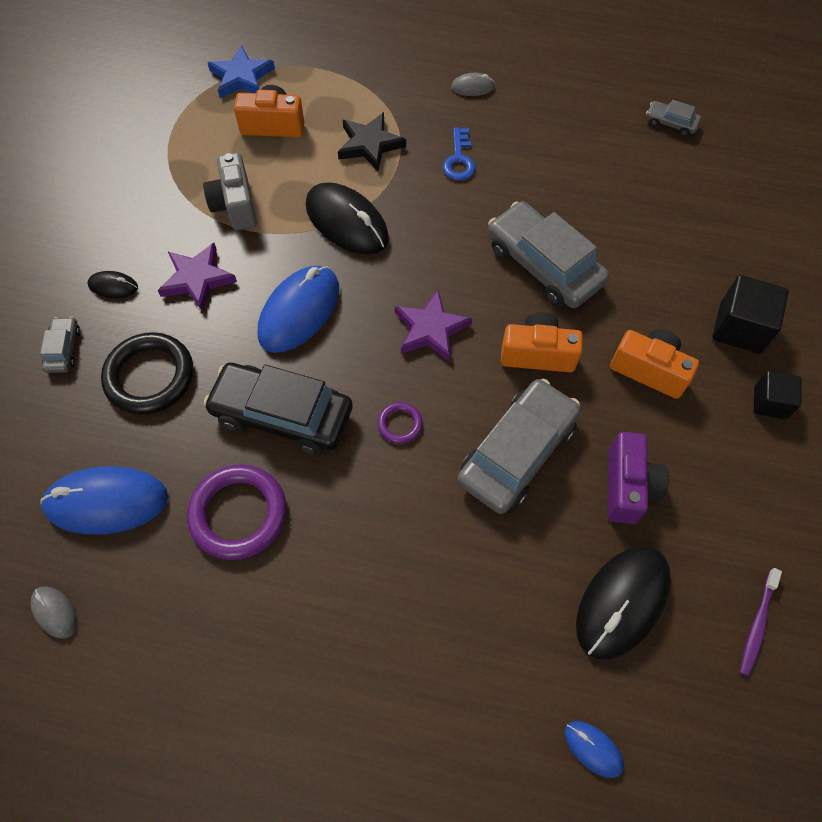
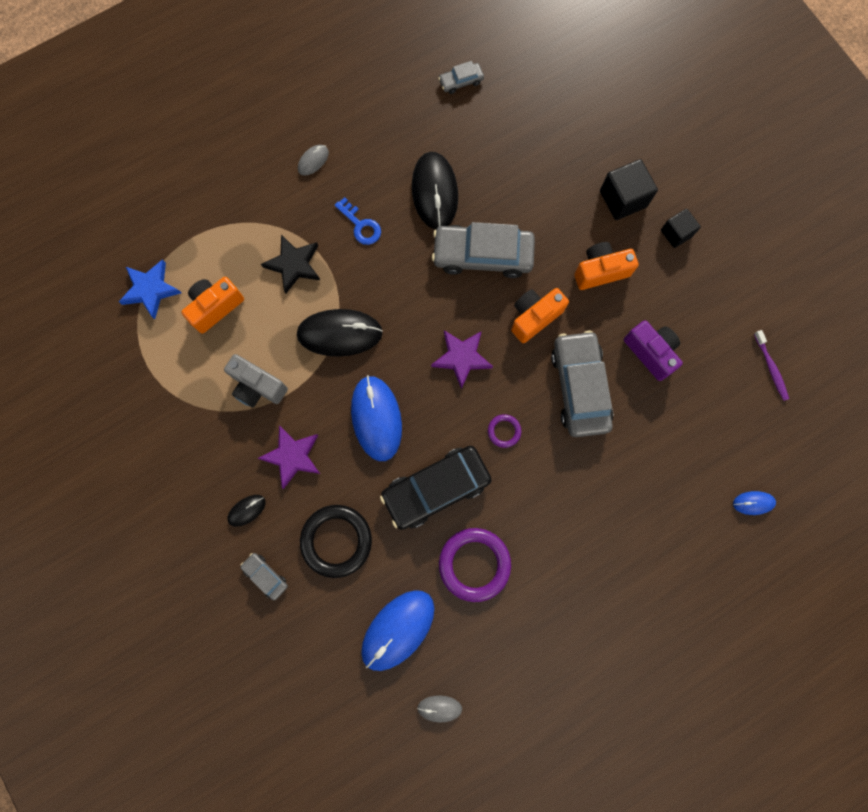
camera: 45 degrees left, 15 degrees up
black mouse [576,546,671,660] -> black mouse moved to [412,152,458,229]

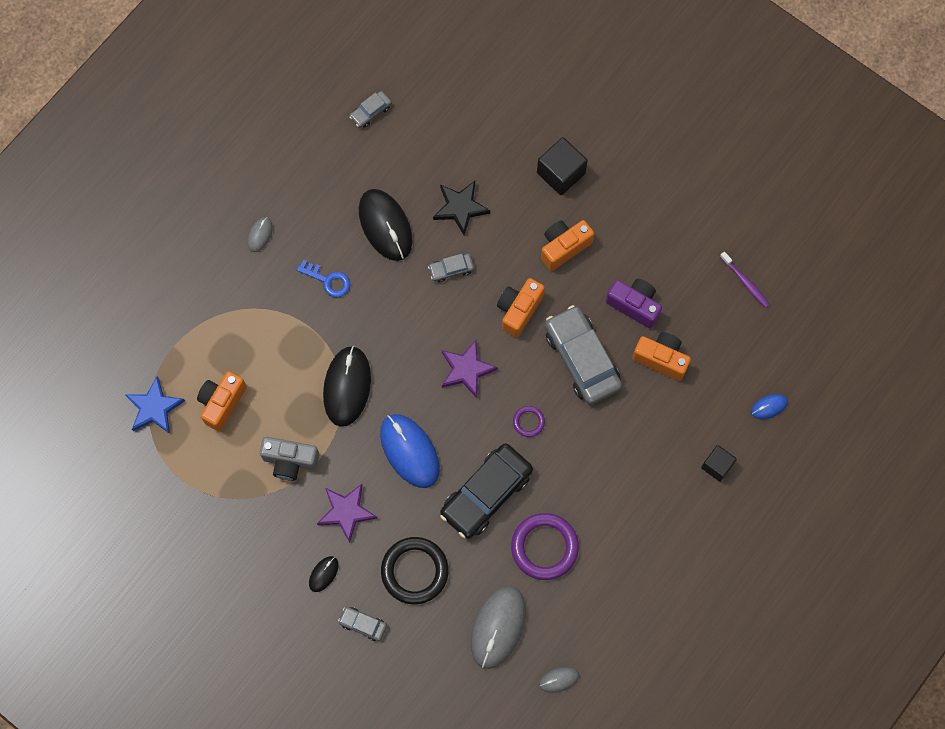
camera: 20 degrees left, 5 degrees down
black star [261,235,320,294] -> black star moved to [433,181,490,235]
black mouse [297,309,383,357] -> black mouse turned 60 degrees counterclockwise [323,345,371,427]
blue mouse [361,590,434,671] -> grey mouse [471,586,526,669]
grey car [432,222,535,278] -> grey car [428,254,474,282], size x0.46
black cube [661,209,701,248] -> black cube moved to [701,445,737,482]
none -> orange camera [632,332,691,381]

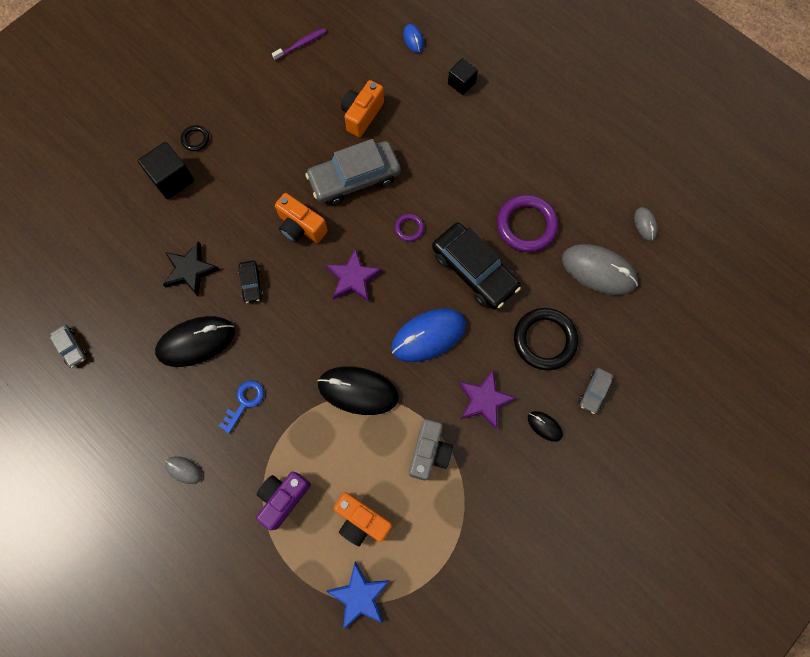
camera: 85 degrees left, 0 degrees up
grey car [428,254,474,282] -> black car [238,260,263,303]
orange camera [541,220,594,271] -> none
purple camera [606,279,662,329] -> purple camera moved to [256,471,311,530]
none -> black ring [181,125,209,151]

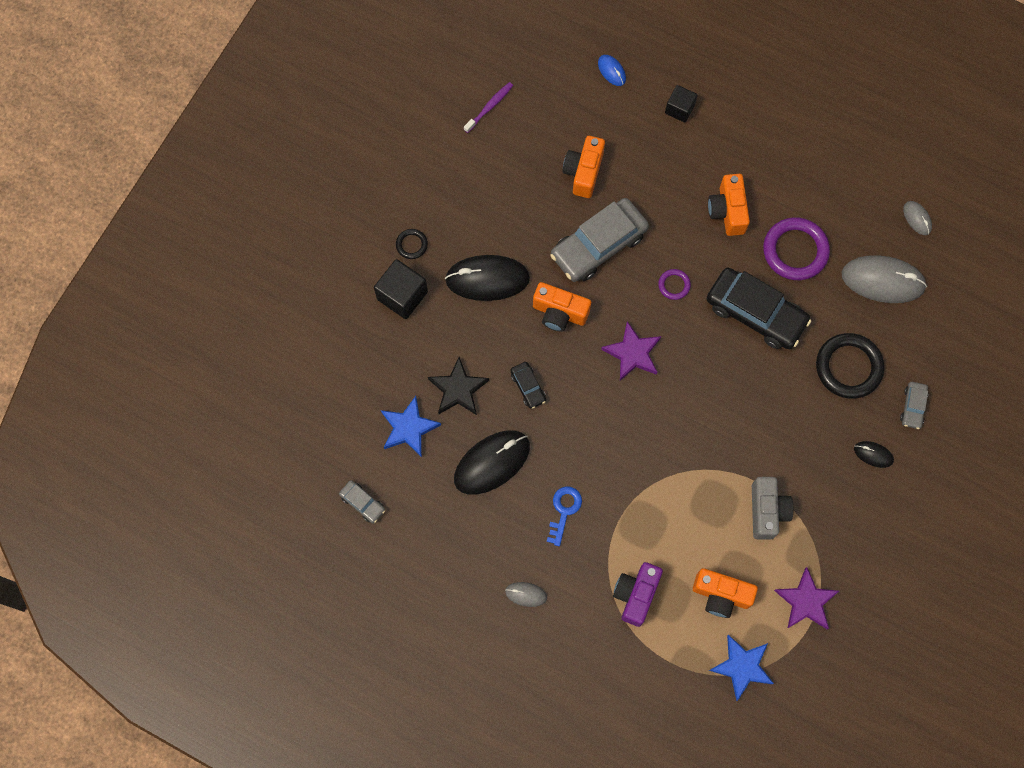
camera: 15 degrees left, 0 degrees up
black mouse [317,366,399,415] -> black mouse moved to [445,255,530,301]
blue mouse [391,309,466,362] -> none
purple star [459,370,516,429] -> purple star moved to [774,567,839,629]
none -> blue star [381,396,441,457]
none -> orange camera [708,174,750,236]

